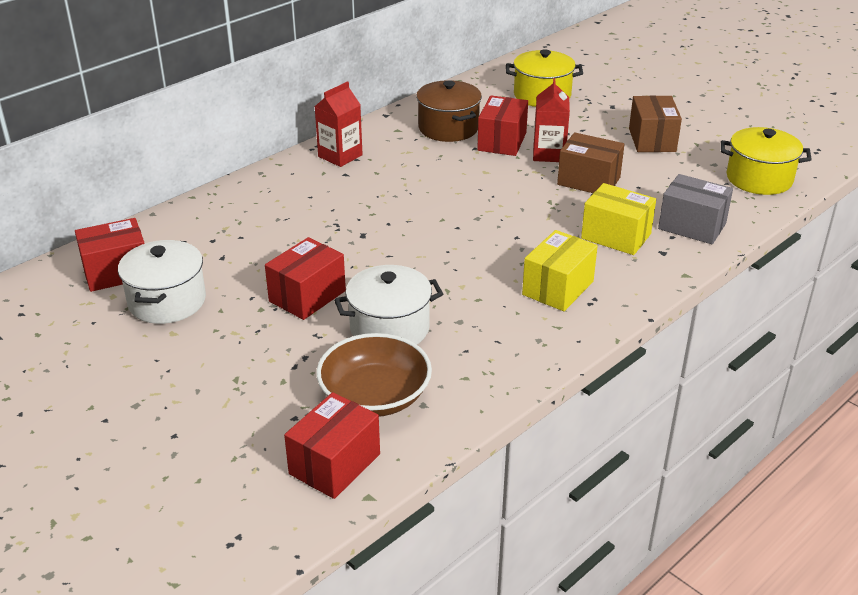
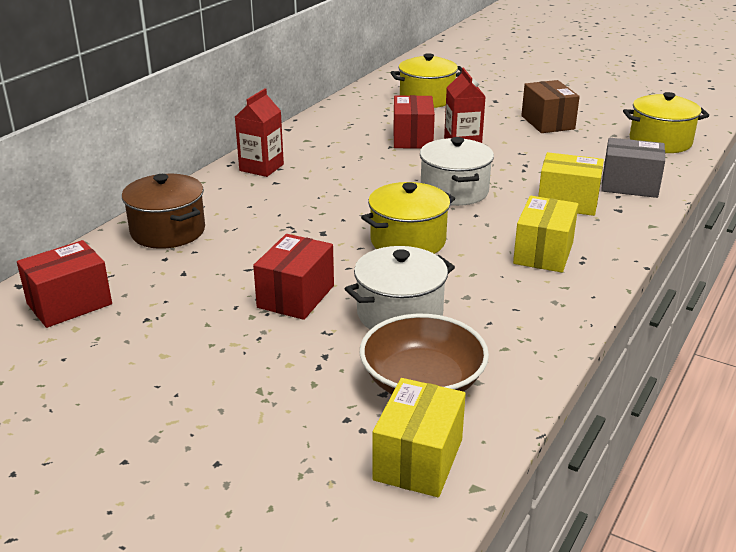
camera: 15 degrees left, 5 degrees down
white pot [118,240,206,324] -> white pot moved to [420,137,494,206]
red box [284,392,380,499] -> yellow box [372,378,466,497]
brown pot [416,80,482,142] -> brown pot moved to [122,174,205,249]
brown box [557,132,624,193] -> none
none -> yellow pot [361,182,455,254]

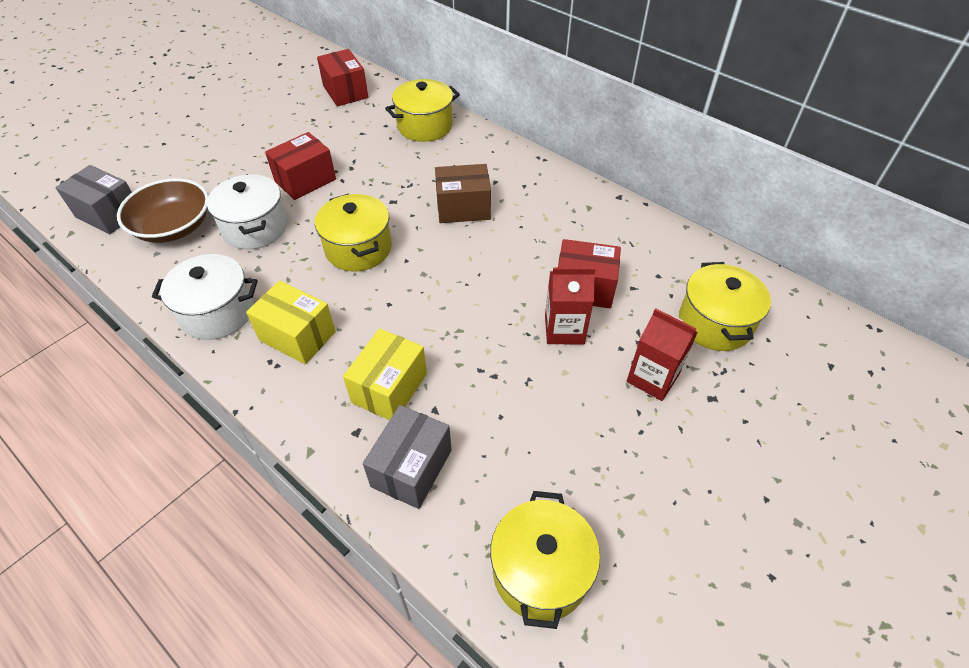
camera: 100 degrees right, 20 degrees up
brown pot [122,174,205,249] -> yellow pot [385,79,460,142]
red carton [235,88,284,177] -> red carton moved to [627,308,698,401]
red box [253,234,334,320] -> red box turned 75 degrees counterclockwise [265,132,336,200]
yellow box [372,378,466,497] -> grey box [55,165,132,234]
white pot [420,137,494,206] -> white pot moved to [152,254,258,340]
brown box [521,80,580,133] -> brown box moved to [435,164,491,223]

